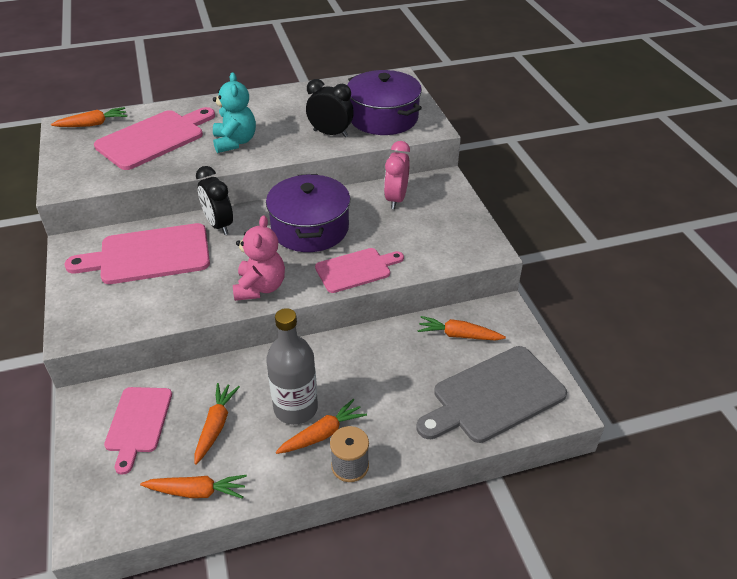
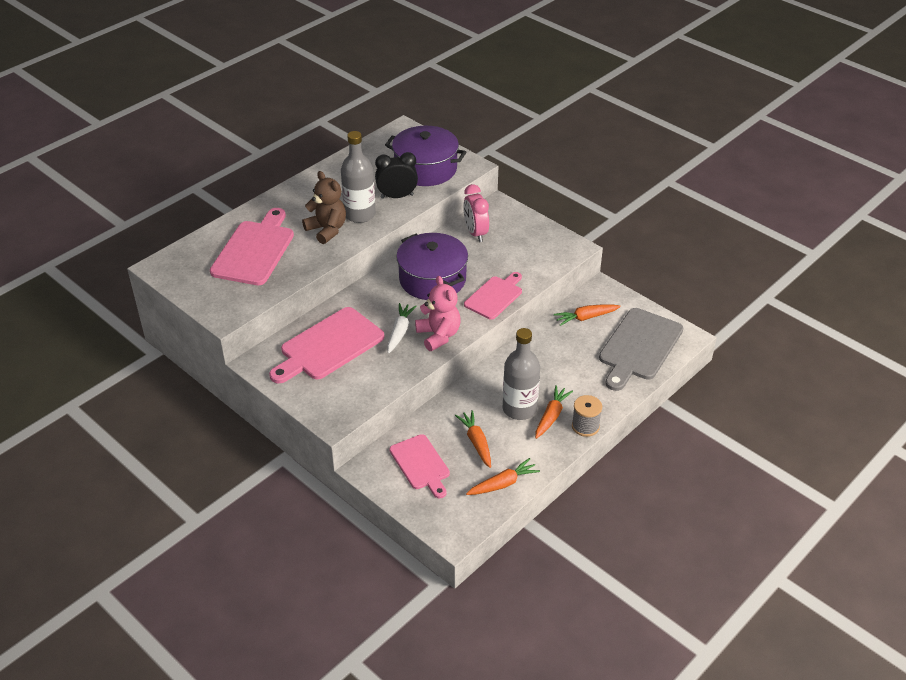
camera: 30 degrees left, 0 degrees up
orange carrot [51,107,127,127] -> none
black clock [196,166,233,235] -> none
turquoise teddy bear [213,72,256,153] -> brown teddy bear [302,171,346,244]
none -> grey bottle [341,131,376,223]
none -> white carrot [387,303,417,353]

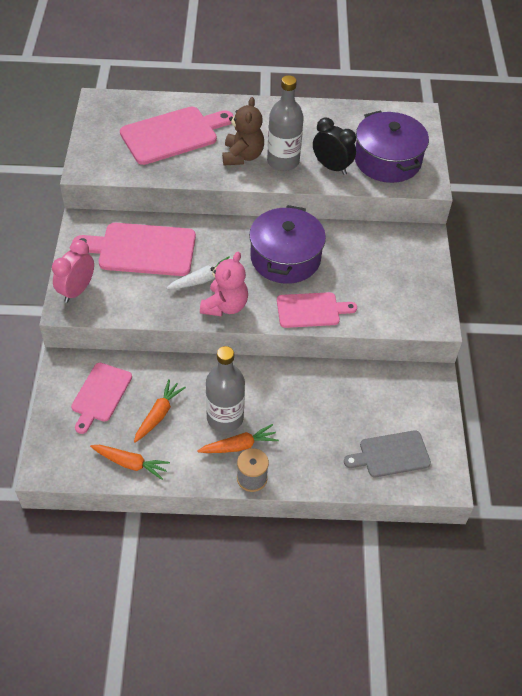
camera: 45 degrees right, 10 degrees up
pink clock [463,184,489,242] -> pink clock moved to [52,240,94,303]
orange carrot [554,305,621,326] -> none
grey cutting board [599,308,683,391] -> grey cutting board [344,430,431,477], size x0.63

